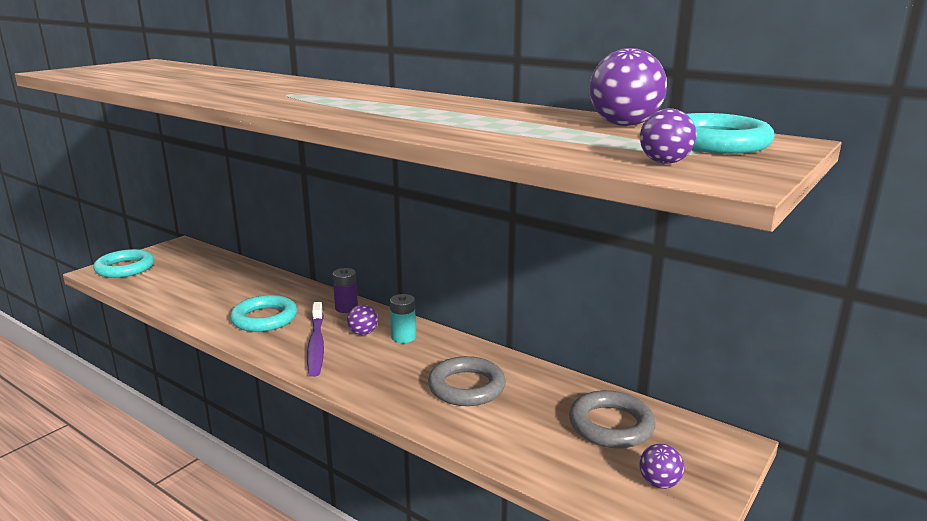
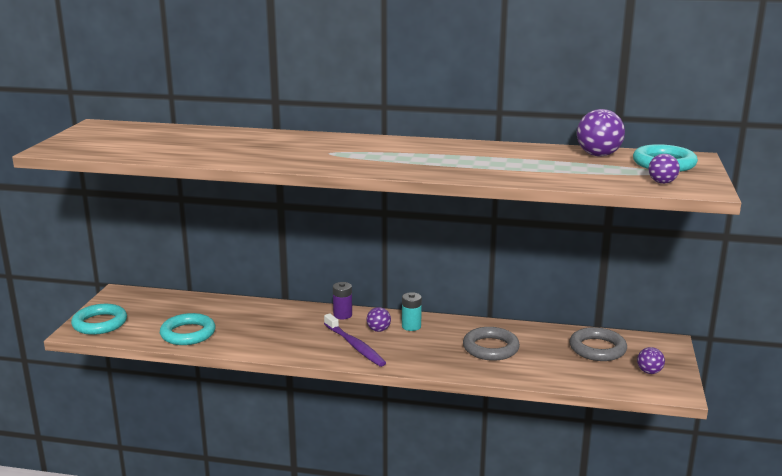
camera: 25 degrees left, 0 degrees up
turquoise ring [230,295,297,332] -> turquoise ring moved to [160,313,216,345]

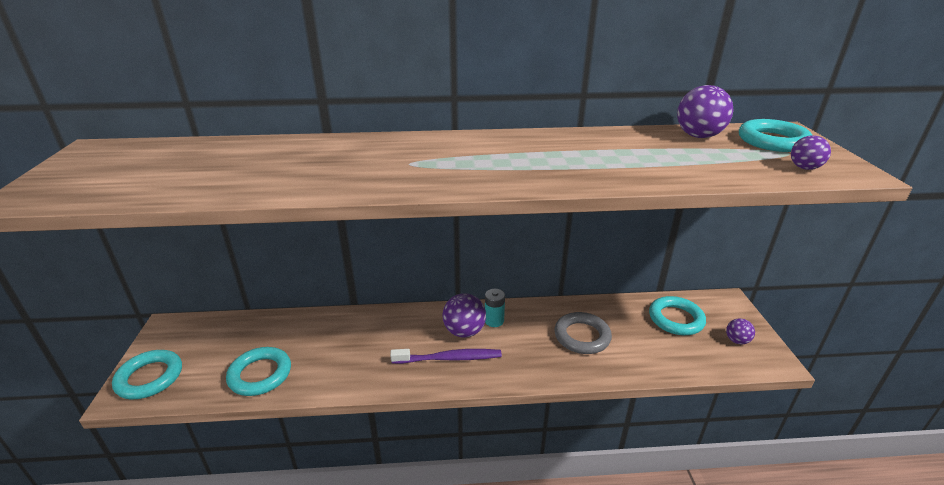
camera: 15 degrees left, 10 degrees up
purple toothbrush [324,313,386,367] -> purple toothbrush turned 45 degrees counterclockwise [390,349,502,364]
purple battery [333,282,352,319] -> none
purple ball [367,307,391,332] -> purple ball [442,293,486,338], size x1.72
grey ring [569,327,627,361] -> turquoise ring [649,296,706,335]

